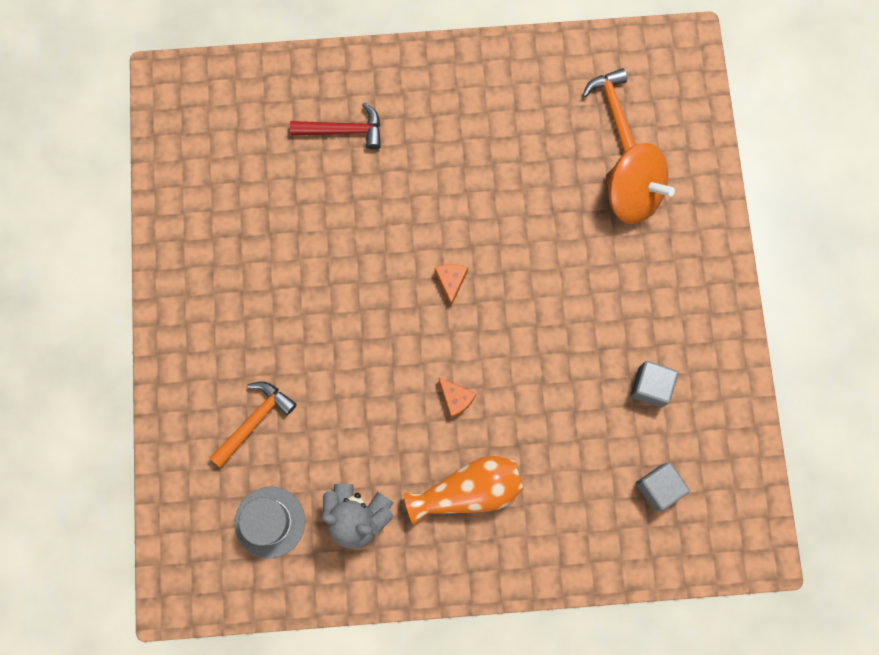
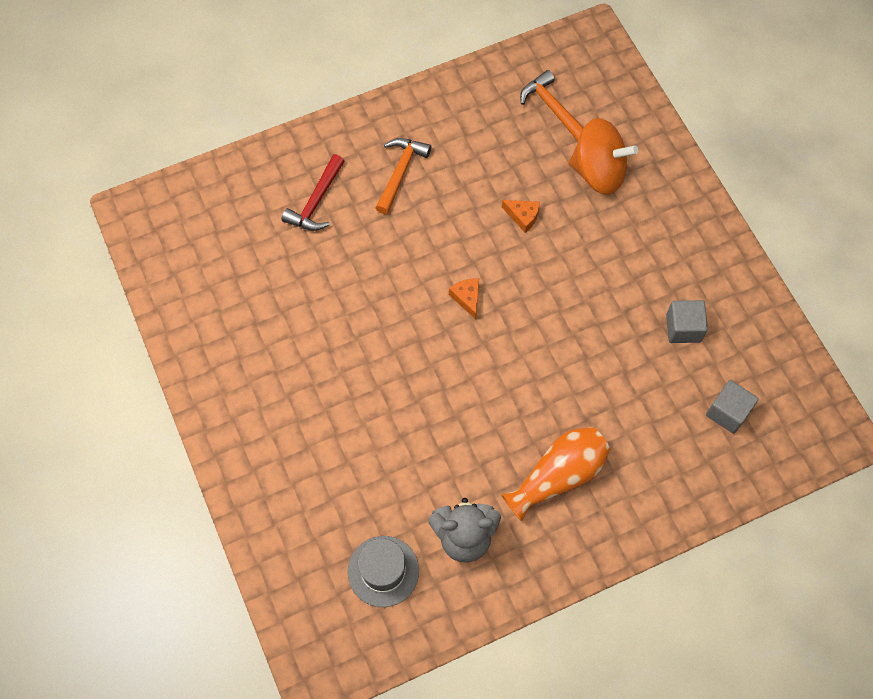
camera: 20 degrees left, 10 degrees down
orange hammer [210,381,297,468] -> orange hammer moved to [376,138,431,214]
red hammer [290,102,381,150] -> red hammer turned 135 degrees clockwise [282,154,345,231]
orange cheese [439,378,476,418] -> orange cheese moved to [502,200,540,233]

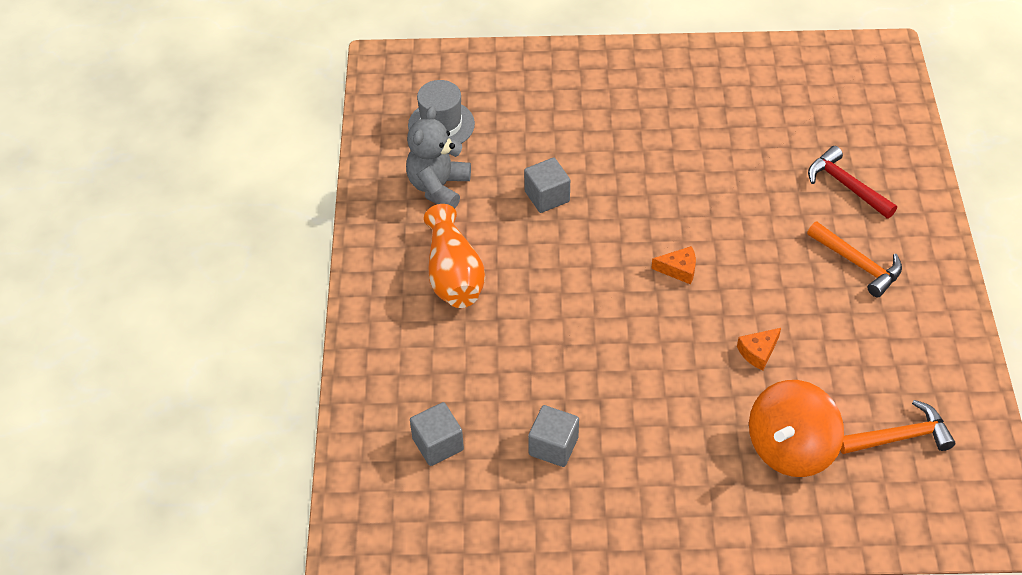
camera: 115 degrees right, 15 degrees down
none -> grey cube [524,158,570,213]

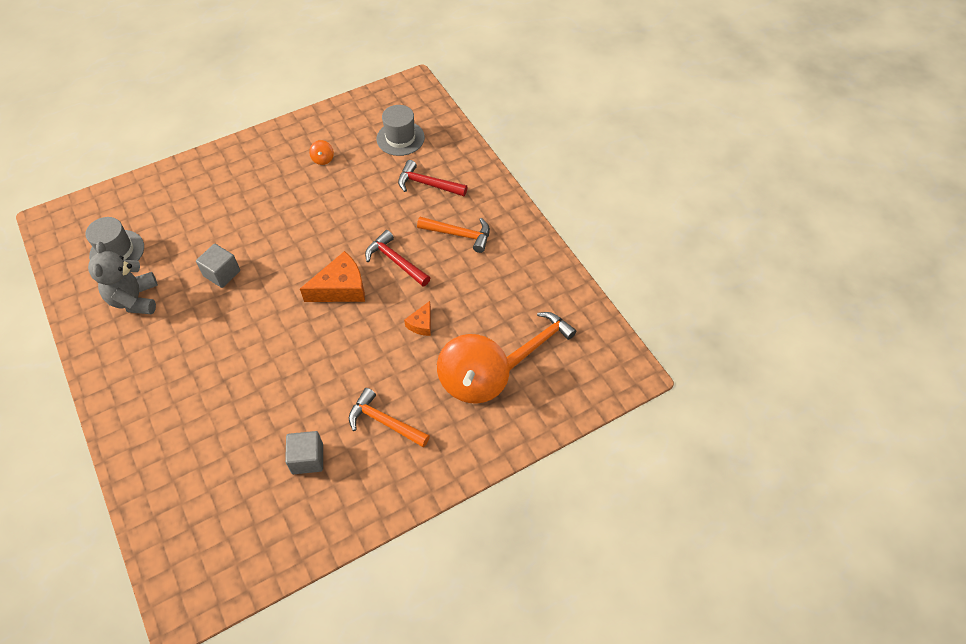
camera: 30 degrees left, 5 degrees up
grey cube [410,402,464,466] -> none
orange vase [424,204,485,308] -> none
orange cheese [651,246,696,284] -> orange cheese [300,251,365,302], size x1.85
none -> orange spinning top [309,140,334,165]
none -> orange hammer [349,388,430,448]
none -> red hammer [365,230,430,286]
none -> grey hat [377,105,425,156]

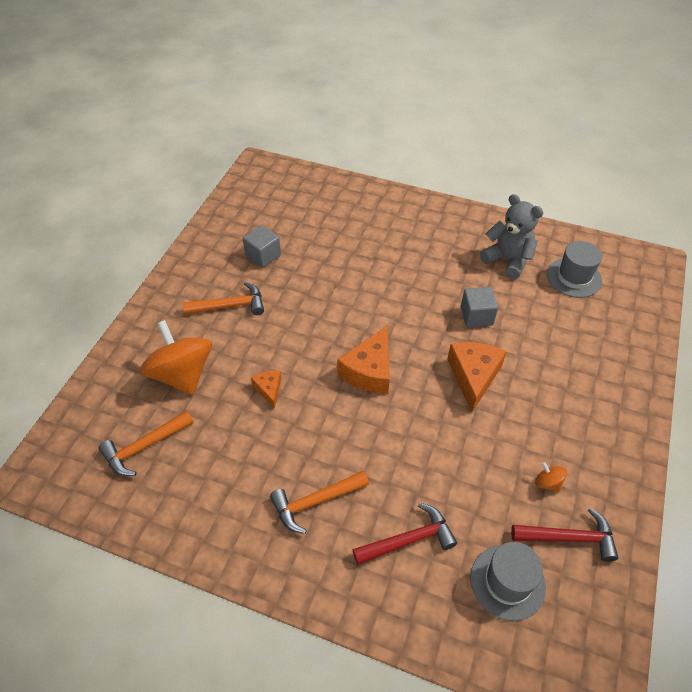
camera: 140 degrees right, 5 degrees down
red hammer [365,230,430,286] -> red hammer moved to [511,508,619,562]
orange hammer [507,312,576,371] -> orange hammer turned 45 degrees clockwise [98,410,194,476]
none -> orange cheese [447,342,507,412]

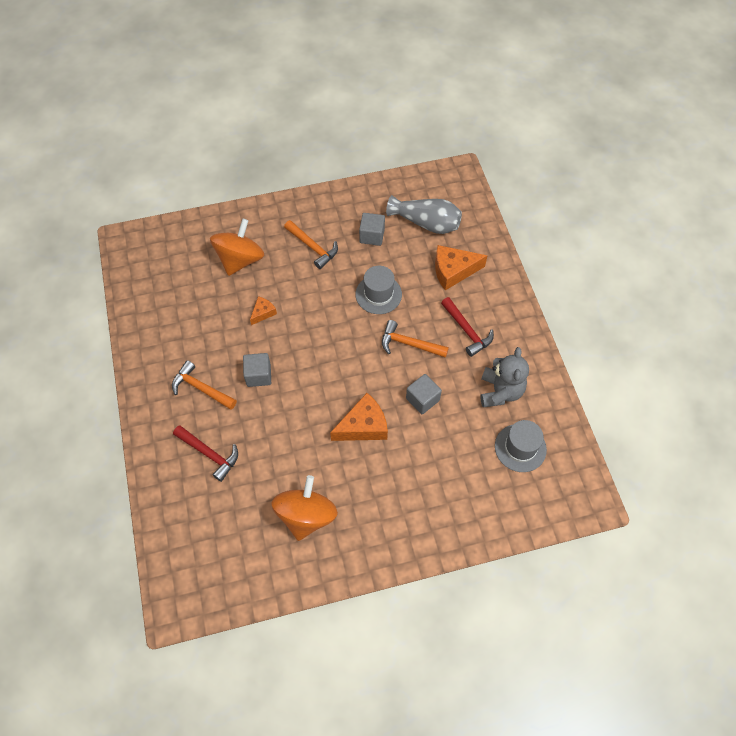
camera: 55 degrees right, 10 degrees up
orange hammer [98,410,194,476] -> orange hammer moved to [382,320,449,358]
orange cheese [337,325,390,394] -> orange cheese moved to [435,245,488,290]
grey hat [470,542,546,621] -> grey hat moved to [355,266,402,314]
red hammer [511,508,619,562] -> red hammer moved to [441,297,494,357]
orange spinning top [535,462,567,492] -> orange spinning top [271,475,338,541], size x2.46
none -> grey cube [243,353,271,387]
none -> grey vase [386,195,462,234]

